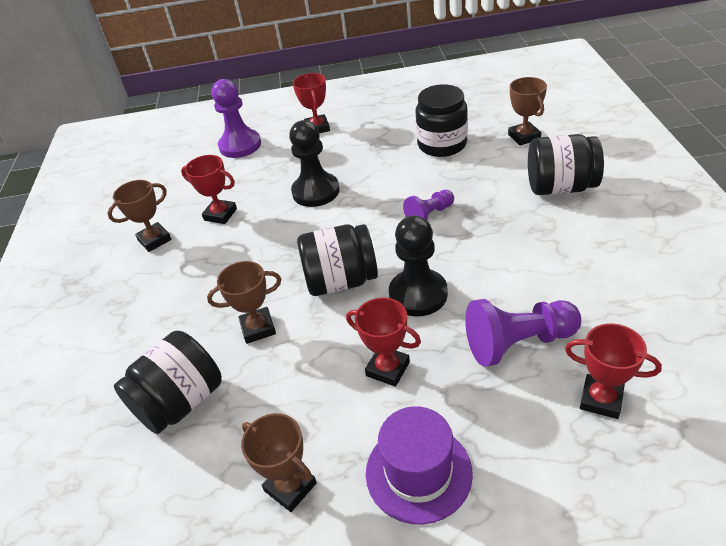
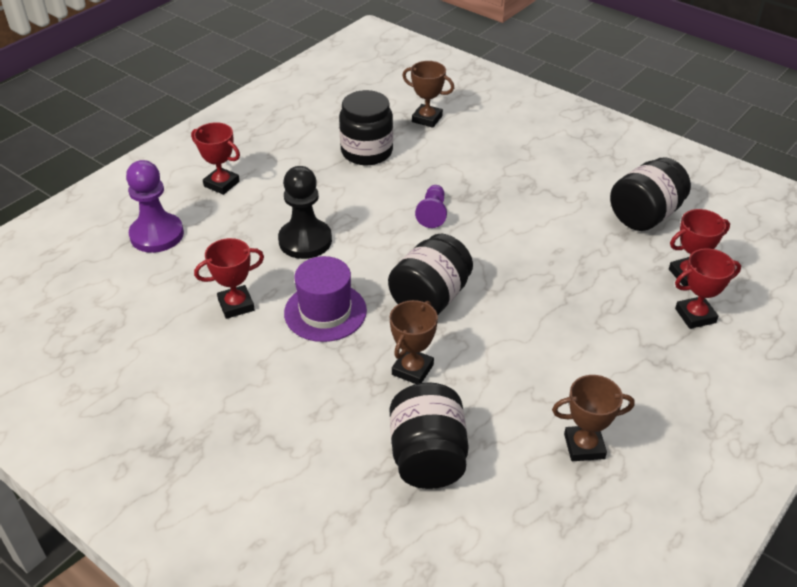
camera: 50 degrees left, 0 degrees up
brown trophy [107,180,172,252] -> none
red trophy [346,298,421,387] -> red trophy moved to [675,248,741,329]
purple hat [366,406,473,524] -> purple hat moved to [284,256,367,342]
black pawn [389,215,448,316] -> none
purple pawn [465,299,581,367] -> none
black jar [528,134,604,195] -> black jar moved to [610,157,691,231]

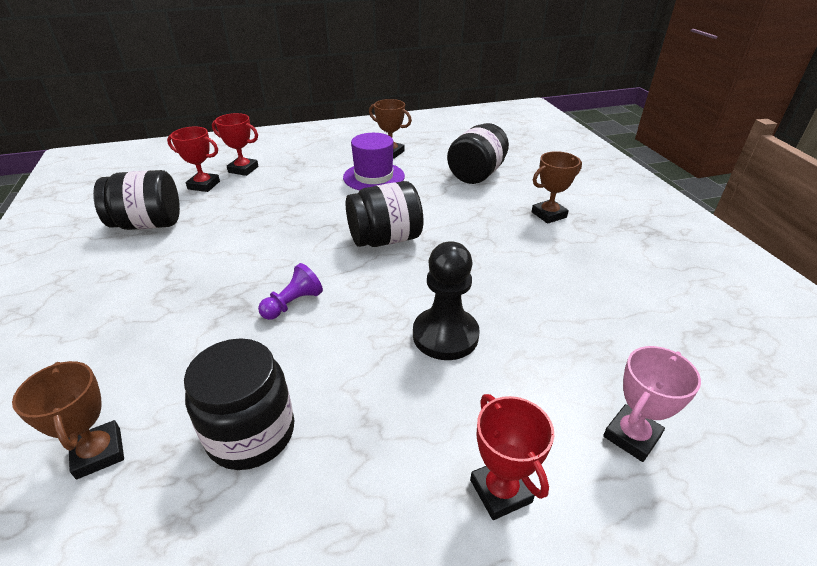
camera: 145 degrees left, 5 degrees down
purple pawn [126,160,184,253] -> pink trophy [603,346,701,462]
red trophy [194,238,264,319] -> none
purple hat [284,256,367,342] -> purple hat moved to [343,133,405,191]
brown trophy [390,300,438,384] -> brown trophy moved to [532,151,582,224]

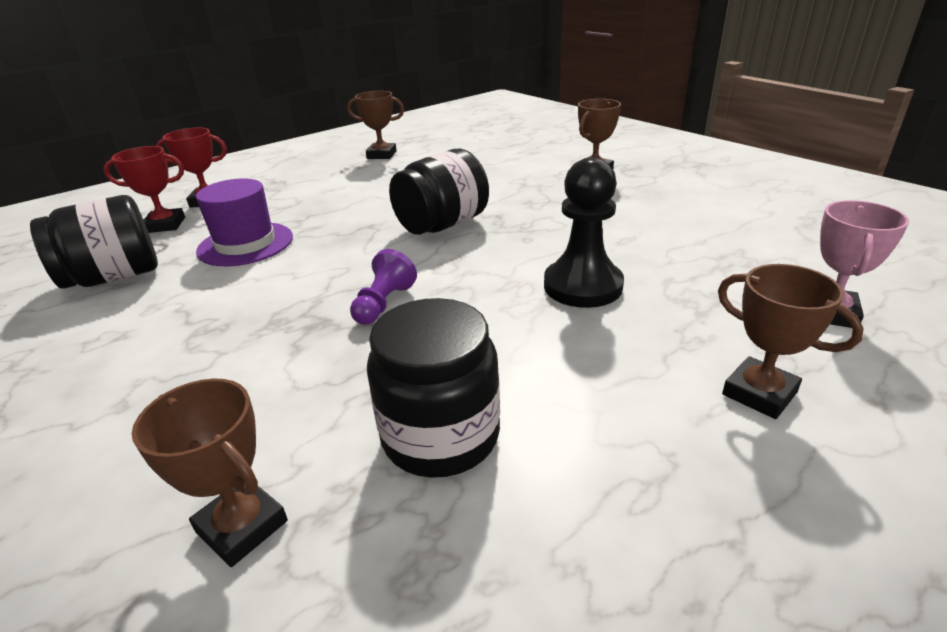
camera: 20 degrees left, 5 degrees down
purple hat [343,133,405,191] -> purple hat moved to [196,178,293,266]
black jar [447,123,509,184] -> none
red trophy [470,394,554,520] -> brown trophy [718,264,864,419]

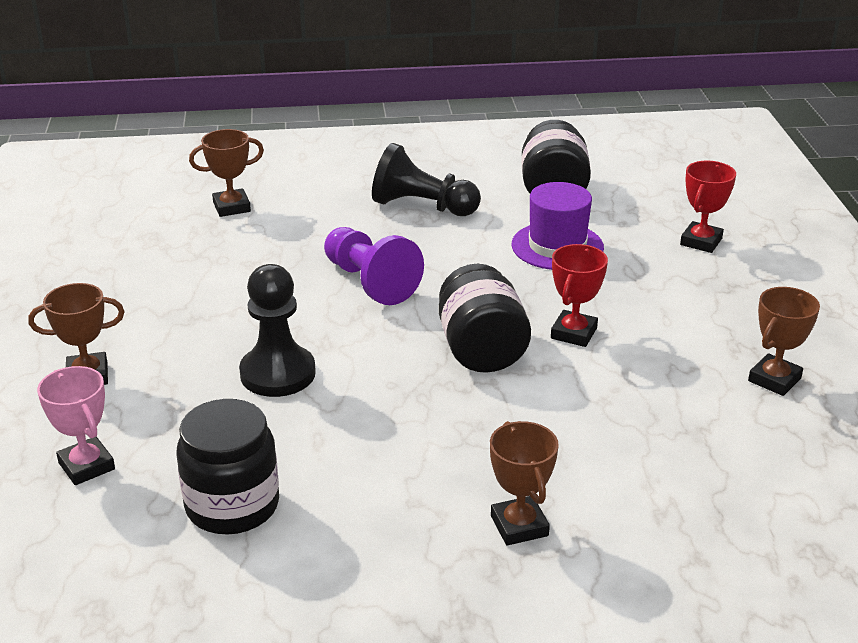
camera: 120 degrees right, 0 degrees up
red trophy [103,146,185,233] -> red trophy moved to [551,244,608,347]
purple pawn [350,249,417,325] -> purple pawn [324,227,424,305], size x1.67
black jar [367,298,500,478] -> black jar moved to [176,399,279,534]
none -> black pawn [372,143,481,216]

